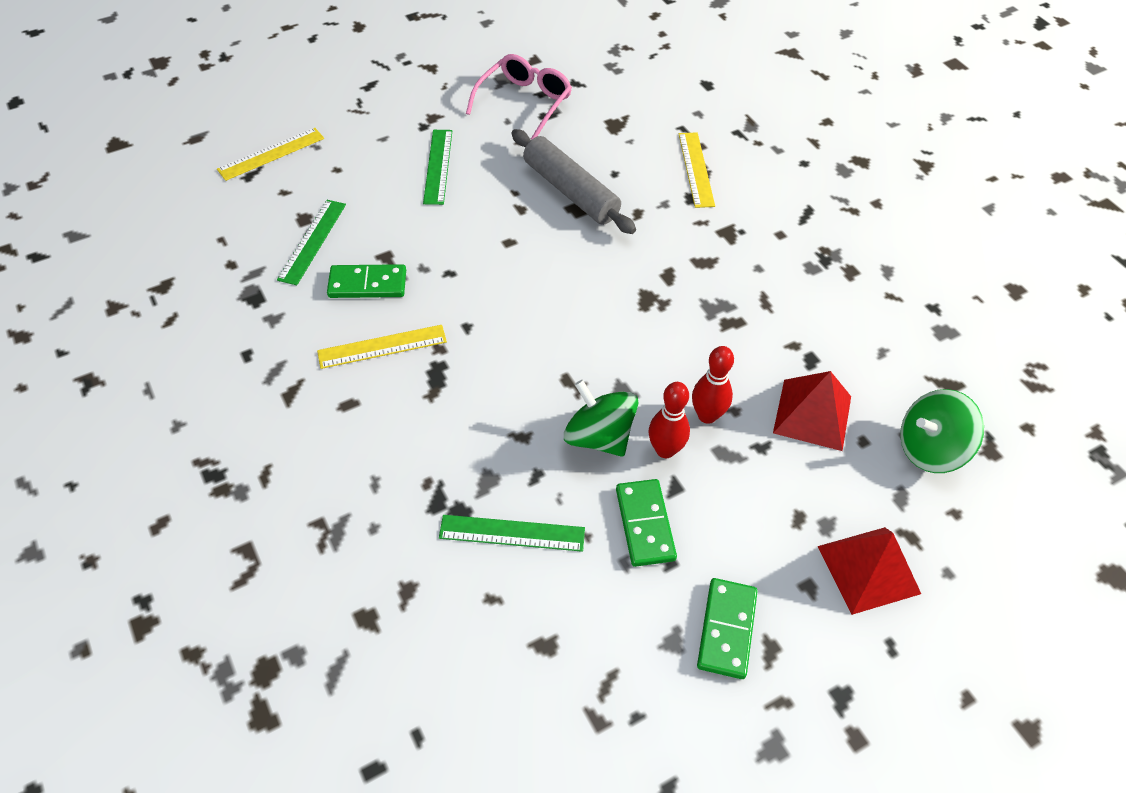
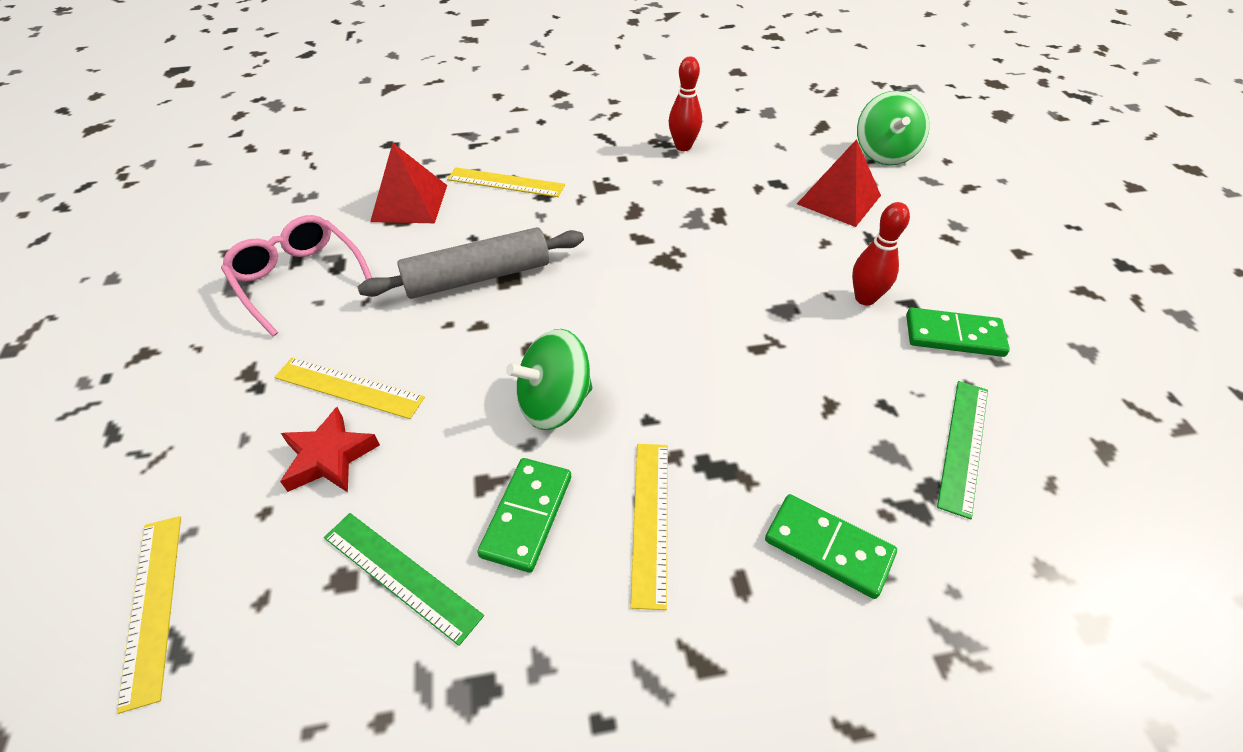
camera: 70 degrees left, 5 degrees down
green ruler [423,130,452,205] -> yellow ruler [274,358,425,419]
green spinning top [564,380,639,457] -> green spinning top moved to [506,329,592,430]
red bowling pin [692,346,734,424] -> red bowling pin moved to [669,57,702,151]
green domino [697,578,758,679] -> green domino moved to [765,494,897,599]
red pyramid [817,527,921,615] -> red pyramid moved to [370,143,447,223]
none -> red star [280,407,380,492]

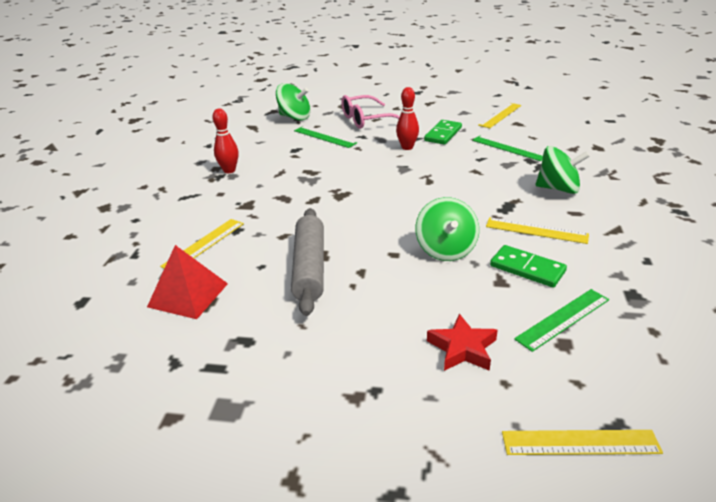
camera: 70 degrees left, 15 degrees down
pink glasses [221,215,372,337] -> pink glasses moved to [341,95,400,129]
yellow ruler [274,358,425,419] -> yellow ruler moved to [478,103,521,128]
green domino [765,494,897,599] -> green spinning top [536,146,590,194]
red pyramid [797,139,881,227] -> green ruler [294,126,357,148]

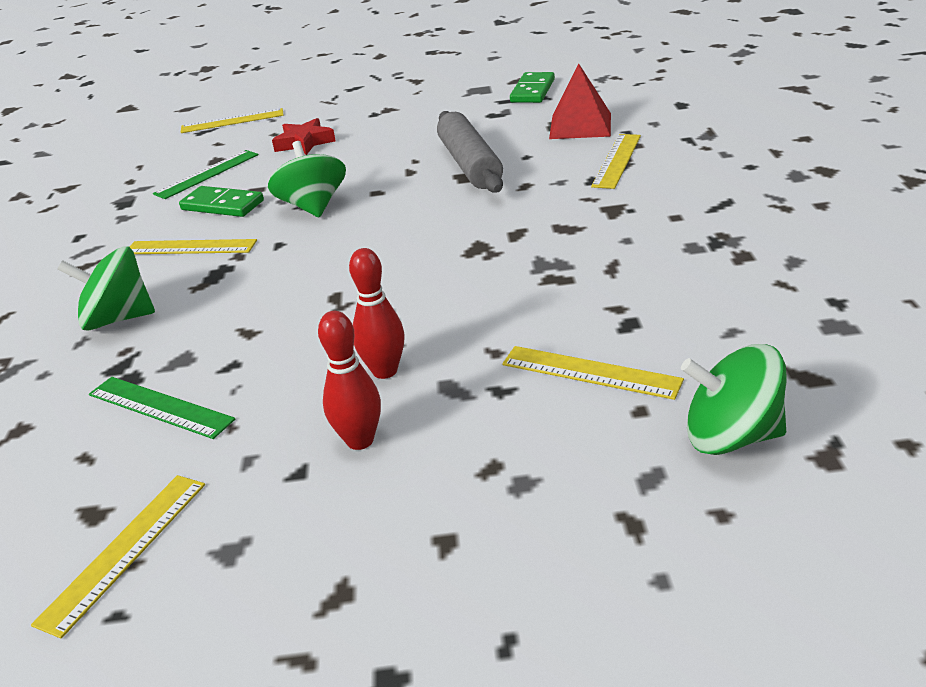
camera: 170 degrees right, 0 degrees up
red bowling pin [212,109,239,173] -> red bowling pin moved to [318,311,381,450]
green ruler [294,126,357,148] -> yellow ruler [502,346,684,400]
pink glasses [341,95,400,129] -> none
green domino [424,120,462,145] -> green domino moved to [510,72,555,103]

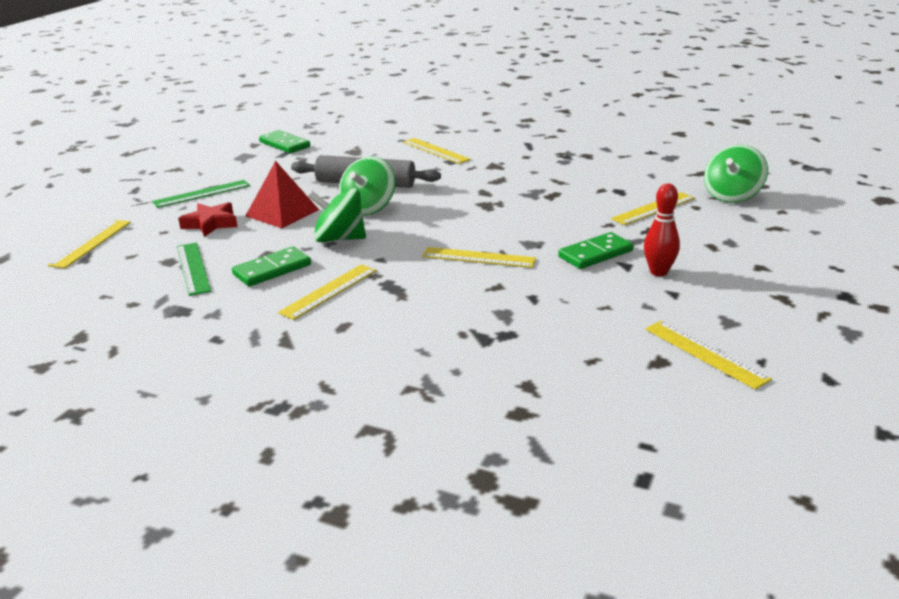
camera: 65 degrees left, 5 degrees down
green spinning top [57,246,155,331] -> green spinning top moved to [339,156,395,216]
green ruler [89,377,235,439] -> green ruler moved to [152,180,250,208]
red bowling pin [349,248,405,379] -> green domino [558,232,633,269]
red pyramid [549,64,611,139] -> red pyramid moved to [246,161,319,228]
none -> yellow ruler [422,247,536,268]

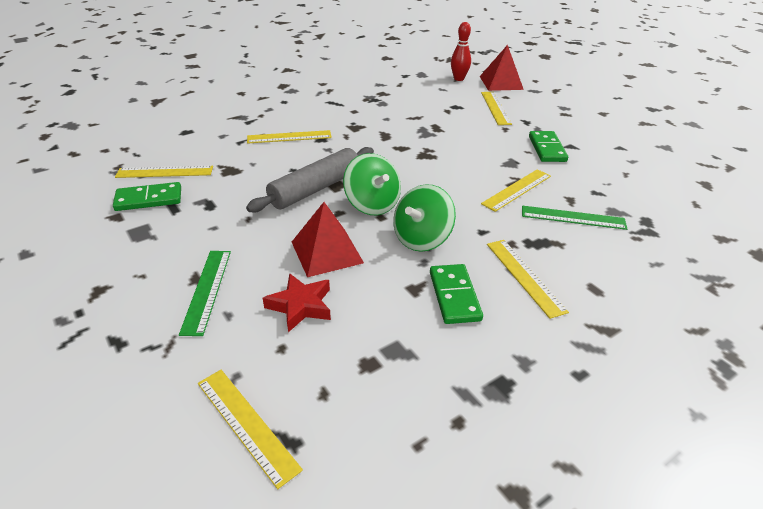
camera: 60 degrees left, 10 degrees up
green ruler [177,242,211,296] -> green ruler moved to [522,206,627,230]
red bowling pin [644,183,680,276] -> red bowling pin moved to [451,22,471,81]
yellow ruler [645,320,772,390] -> yellow ruler moved to [115,166,213,178]
green spinning top [704,145,768,203] -> red pyramid [480,45,524,91]

